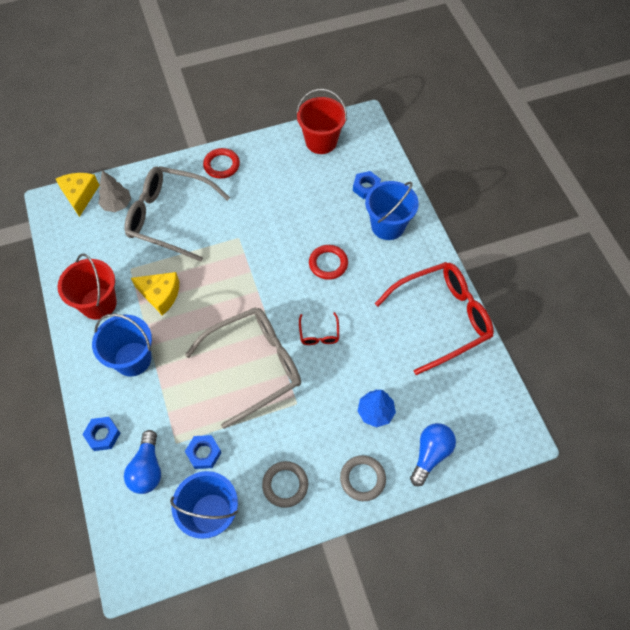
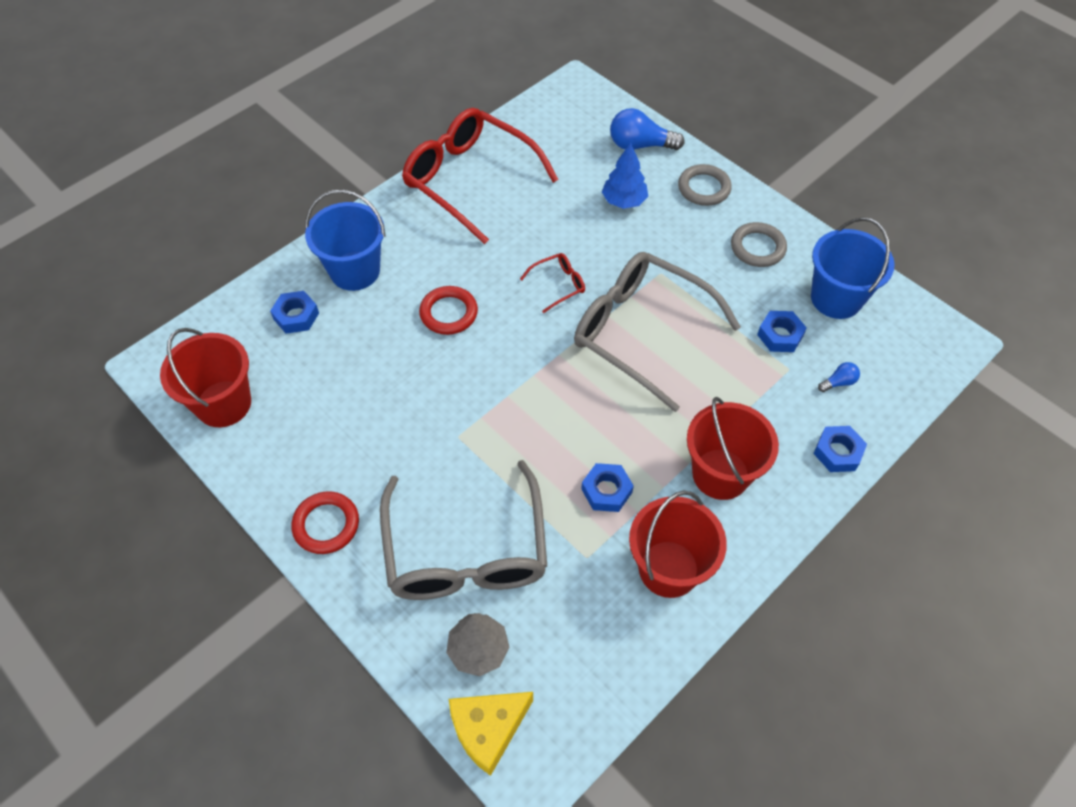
camera: 115 degrees left, 5 degrees down
blue bucket [92,314,152,376] -> red bucket [687,397,779,500]
blue light bulb [124,430,161,494] -> blue light bulb [818,362,860,392], size x0.49
yellow cheese [131,272,179,316] -> blue nut [581,463,634,512]

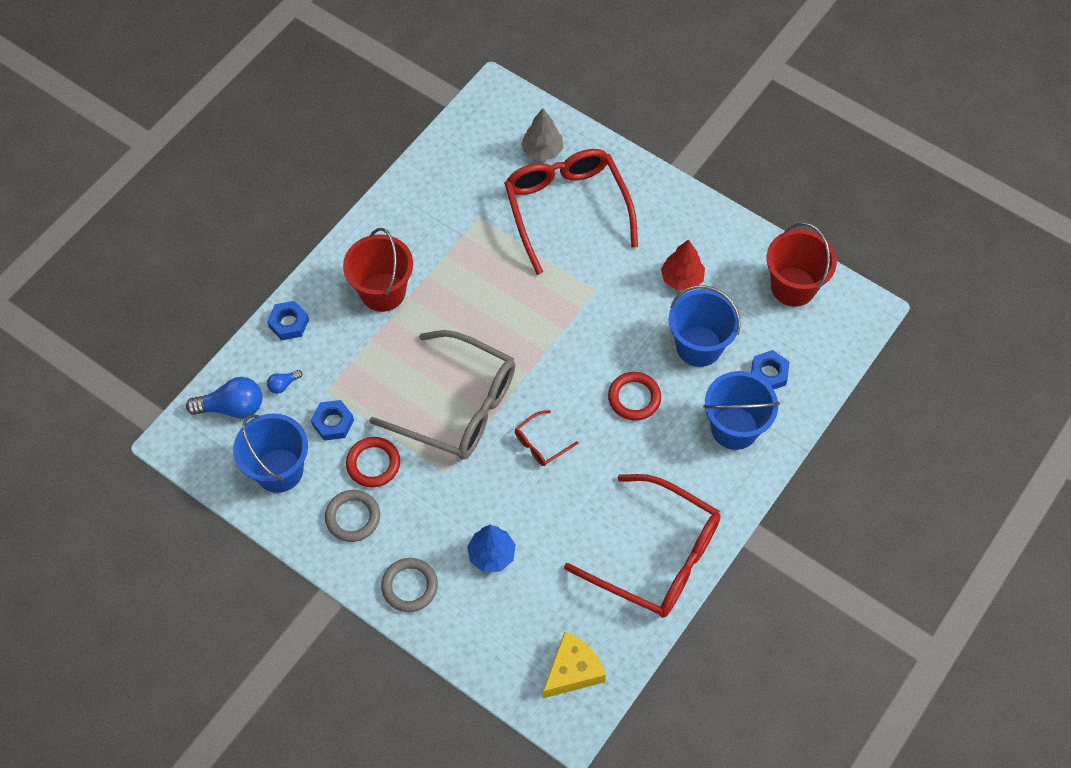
camera: 170 degrees right, 5 degrees up
red ring [291,491,359,554] -> red ring moved to [346,437,400,487]
grey glasses [380,460,547,600] -> red glasses [504,149,638,275]
yellow cheese [449,692,533,776] -> yellow cheese moved to [543,632,606,698]
blue nut [581,463,634,512] -> none
blue light bulb [610,108,685,150] -> blue light bulb moved to [186,377,262,419]
red bucket [629,490,727,598] -> none
none -> red tree [661,239,705,290]
none -> blue bucket [669,285,741,367]

